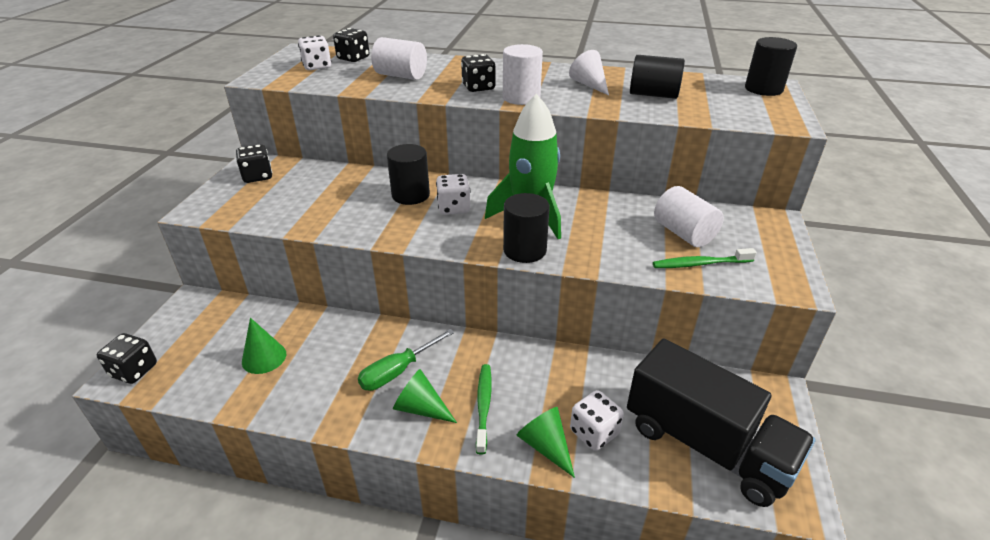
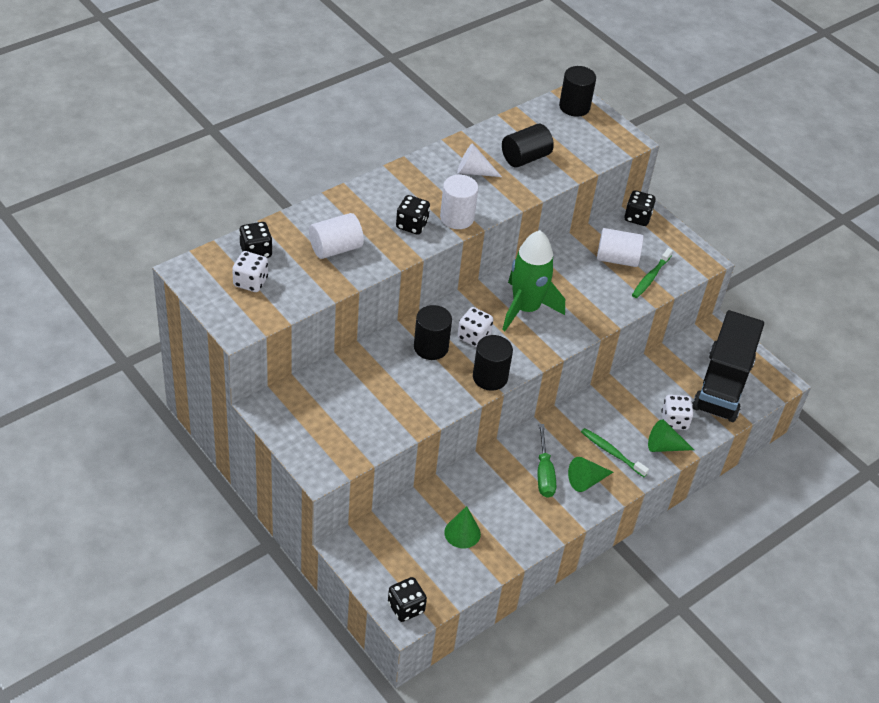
camera: 55 degrees left, 10 degrees up
black dice [236,144,272,183] -> black dice moved to [624,190,656,226]
black cylinder [503,193,550,263] -> black cylinder moved to [473,335,513,391]
black truck [627,339,815,507] -> black truck turned 120 degrees clockwise [692,310,764,422]

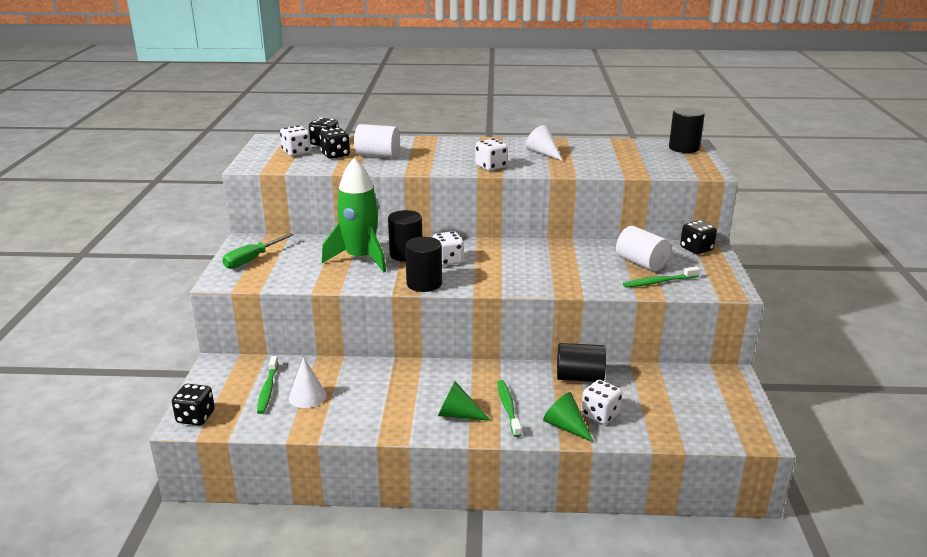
camera: 45 degrees right, 20 degrees down
black dice [396,195,430,235] -> black dice moved to [319,128,350,159]
white cylinder [440,175,478,229] -> white dice [475,139,508,171]
green cone [444,506,481,548] -> white cone [289,357,327,408]
black cylinder [502,124,554,168] -> black cylinder moved to [557,343,606,382]
green rocket [502,230,565,331] -> green rocket moved to [322,158,386,272]
green screwdriver [538,424,556,498] -> green screwdriver moved to [222,233,294,269]
black truck [692,310,764,422] -> none
none -> green toothbrush [257,356,278,414]

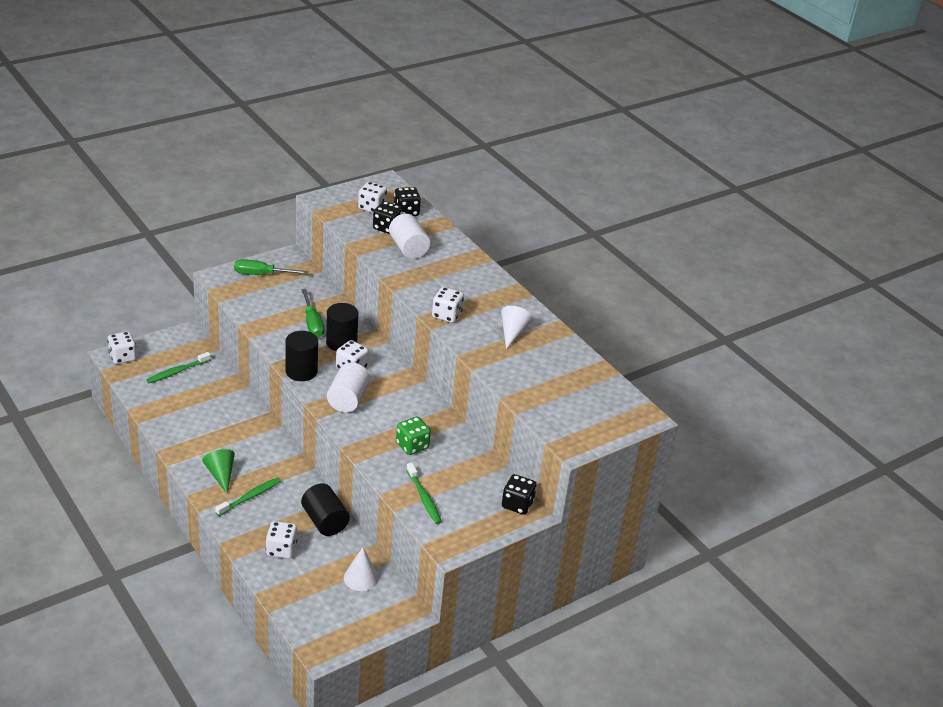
camera: 50 degrees right, 10 degrees up
black dice [172,384,215,426] -> white dice [107,331,136,364]
white cone [289,357,327,408] -> white cone moved to [344,547,379,591]
green rocket [322,158,386,272] -> green screwdriver [301,289,324,338]
green cone [543,392,594,443] -> none
white cylinder [616,226,671,271] -> white cylinder moved to [327,362,370,413]
green toothbrush [623,267,700,288] -> green toothbrush turned 150 degrees counterclockwise [406,463,442,524]
black cylinder [669,107,705,153] -> none
none -> green dice [396,417,431,455]

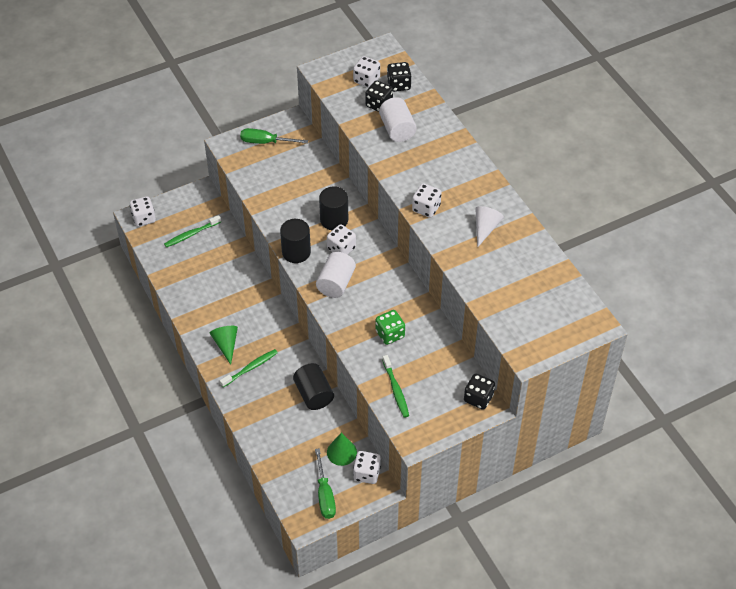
camera: 10 degrees right, 15 degrees up
white dice [266,521,297,559] -> white dice moved to [353,451,381,484]
green screwdriver [301,289,324,338] -> green screwdriver moved to [315,448,336,519]
white cone [344,547,379,591] -> green cone [327,432,357,466]

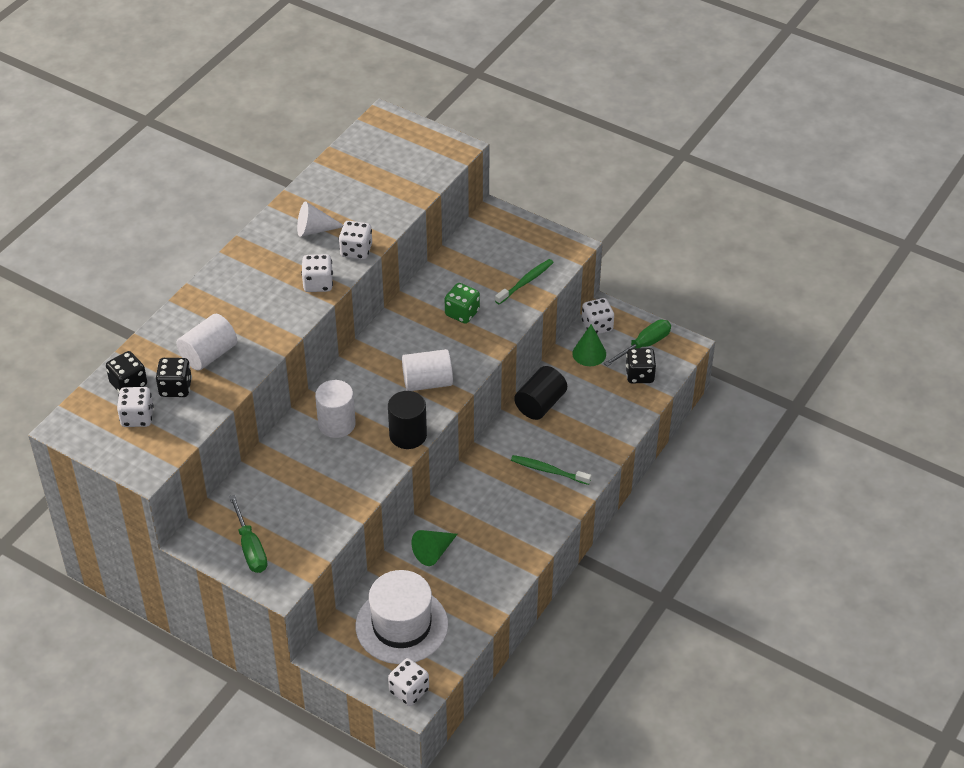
camera: 120 degrees left, 5 degrees down
green toothbrush [164,215,221,248] -> white hat [356,570,448,664]
green cone [210,326,238,365] -> green cone moved to [411,530,457,566]
black cylinder [319,186,348,230] -> white cylinder [315,380,356,438]
white dice [327,224,356,255] -> white dice moved to [339,221,372,260]
black dice [464,373,495,410] -> black dice moved to [626,348,656,383]

